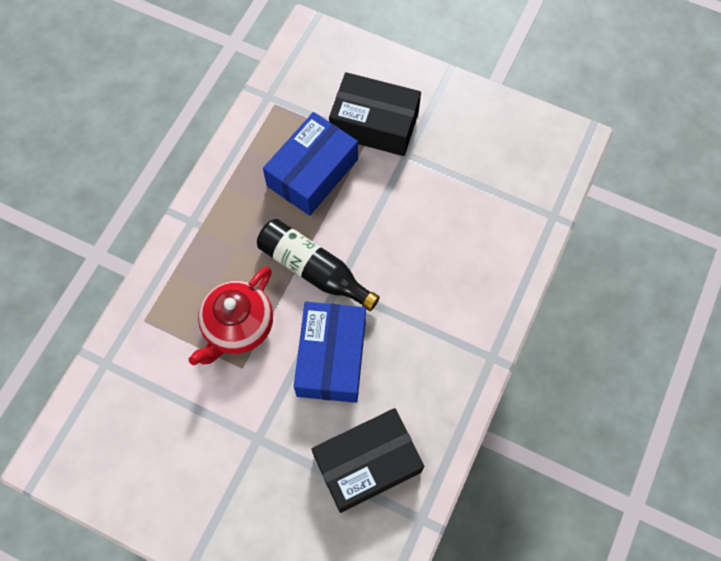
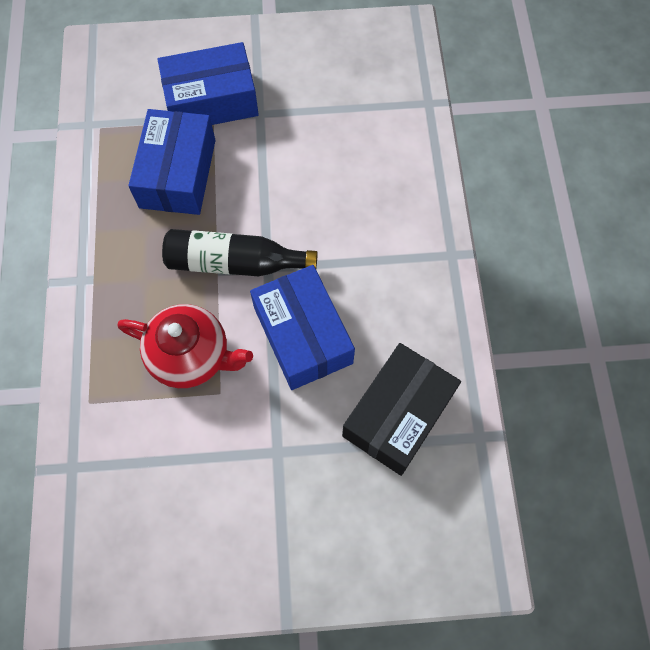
camera: 30 degrees left, 0 degrees up
red teapot [189,266,273,365] -> red teapot turned 75 degrees counterclockwise [118,304,253,388]
black box [329,72,421,156] -> blue box [158,42,259,125]

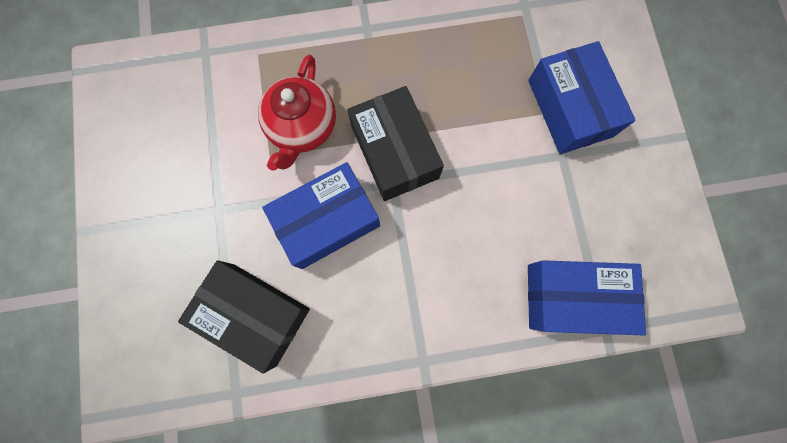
camera: 85 degrees right, 10 degrees up
blue box [128,109,216,215] -> blue box moved to [528,260,646,336]
black bottle [162,229,318,276] -> black box [347,86,444,201]

